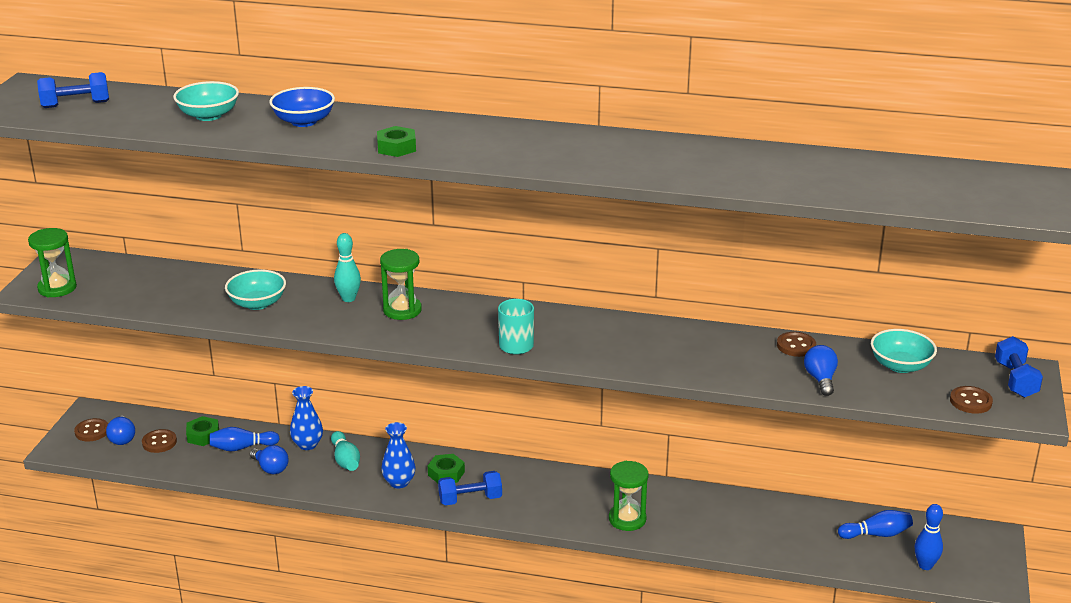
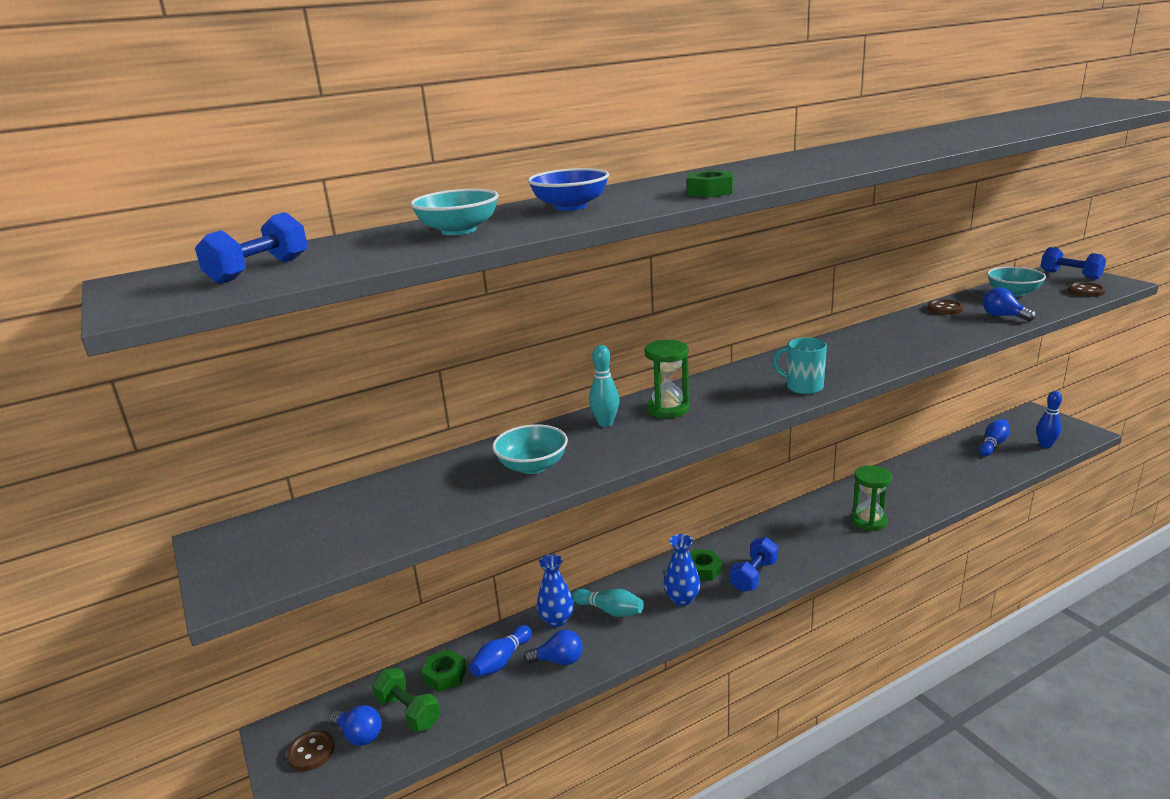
camera: 40 degrees left, 5 degrees down
green hourglass [28,228,77,297] -> none
brown button [142,429,177,453] -> green dumbbell [372,668,440,732]

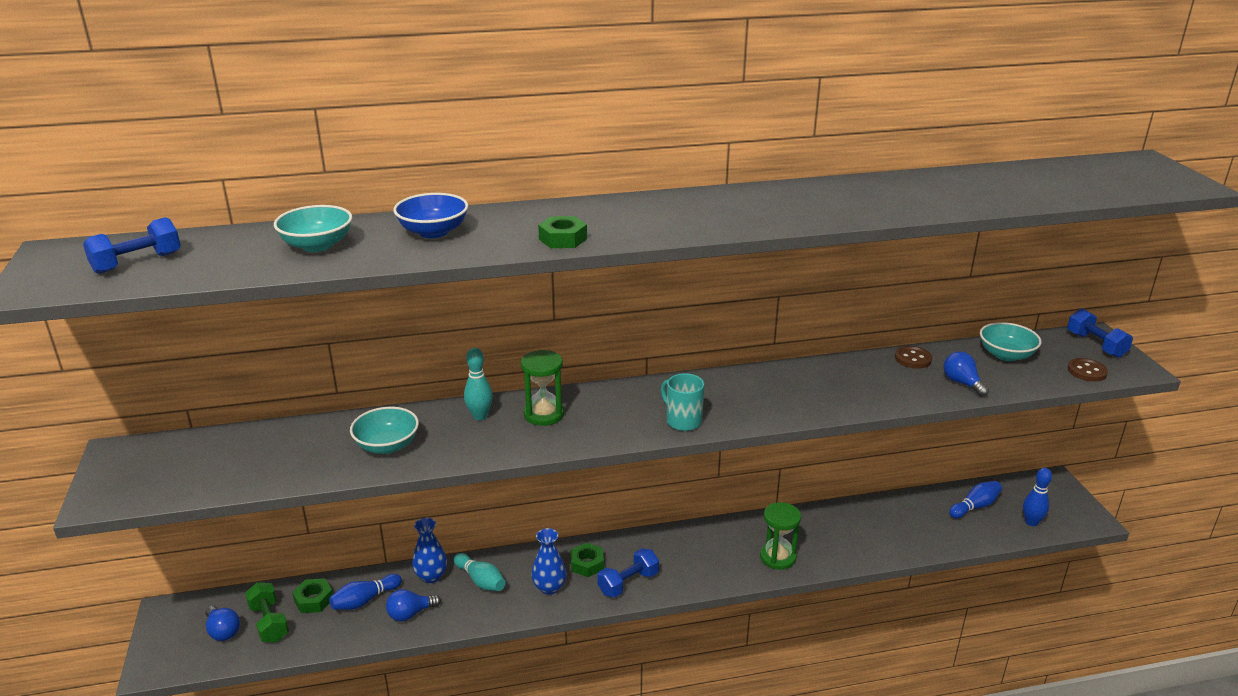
camera: 15 degrees right, 5 degrees up
brown button [287,730,335,771] -> none
blue light bulb [524,629,583,665] -> blue light bulb turned 135 degrees clockwise [386,589,441,621]

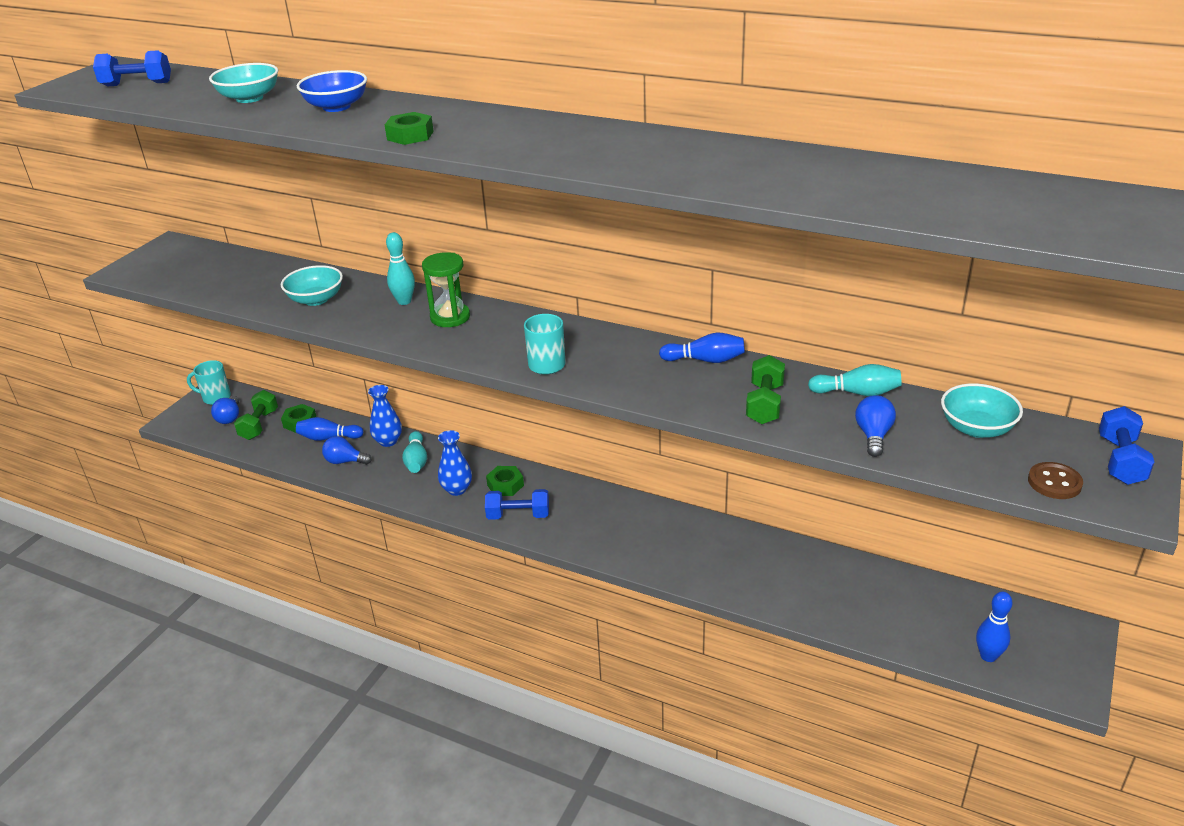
camera: 40 degrees right, 5 degrees up
green hourglass [760,502,801,570] -> none
brown button [895,346,932,369] -> turquoise bowling pin [808,364,902,396]
blue bowling pin [949,481,1002,518] -> blue bowling pin moved to [659,333,745,363]
none -> turquoise mug [187,360,231,405]
none -> green dumbbell [746,355,785,424]

